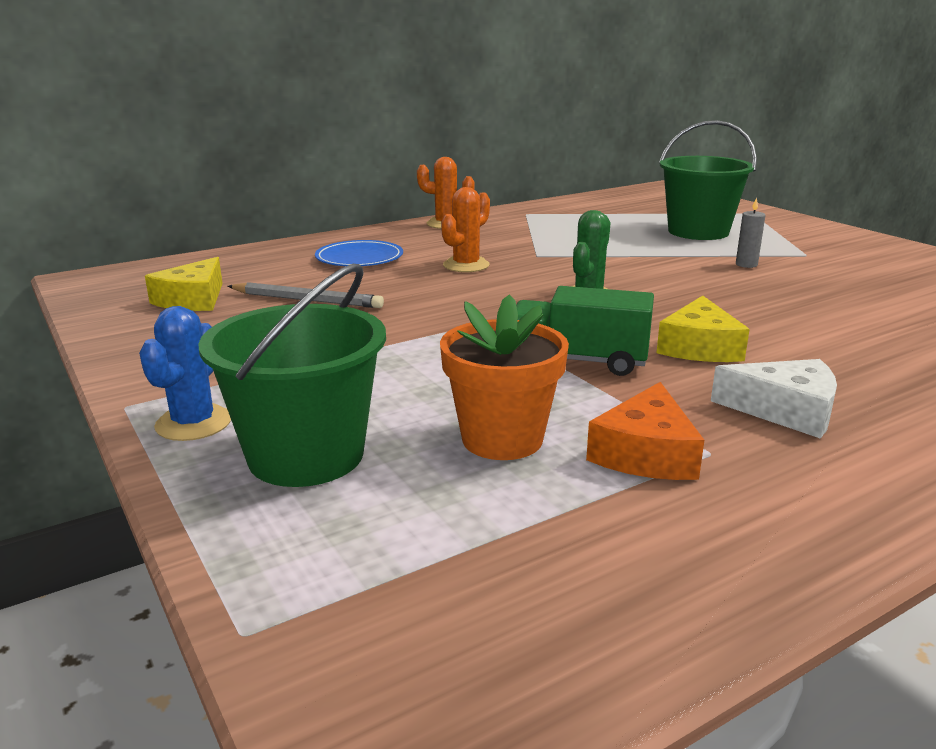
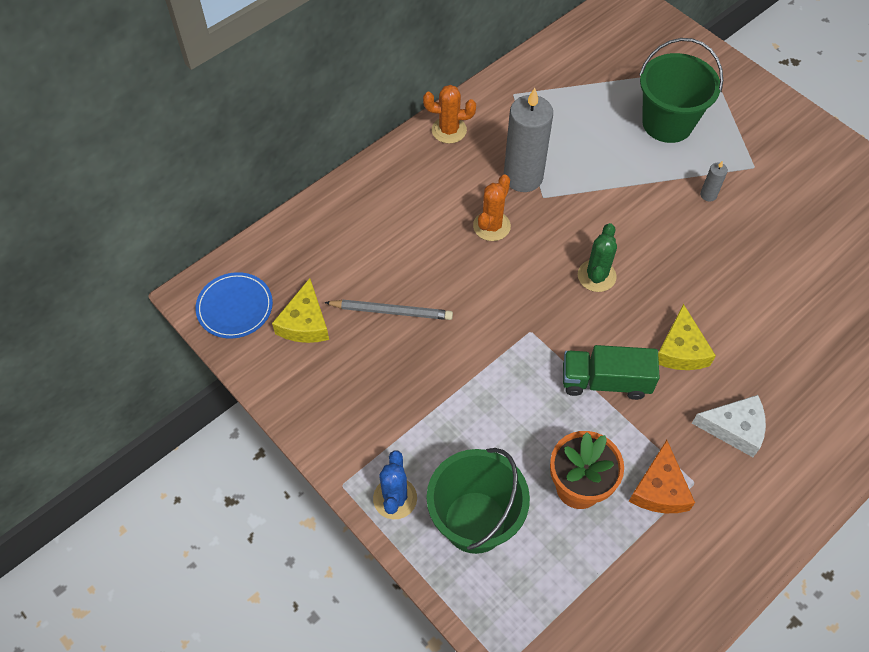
camera: 10 degrees left, 35 degrees up
blue plate [315,240,403,266] -> blue plate moved to [196,272,273,339]
none -> grey candle [504,88,553,192]

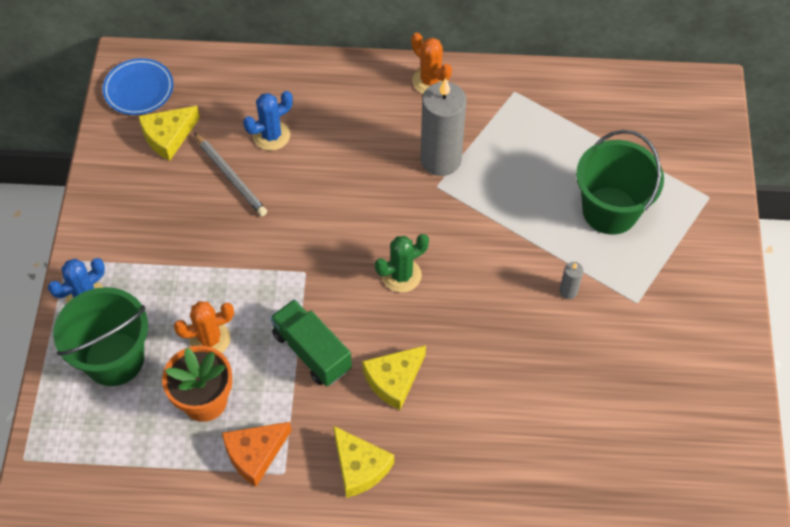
camera: 45 degrees right, 0 degrees up
orange cactus [473,175,511,241] -> orange cactus moved to [174,301,234,353]
white cheese [692,395,766,457] -> yellow cheese [333,426,394,498]
none -> blue cactus [243,91,293,151]

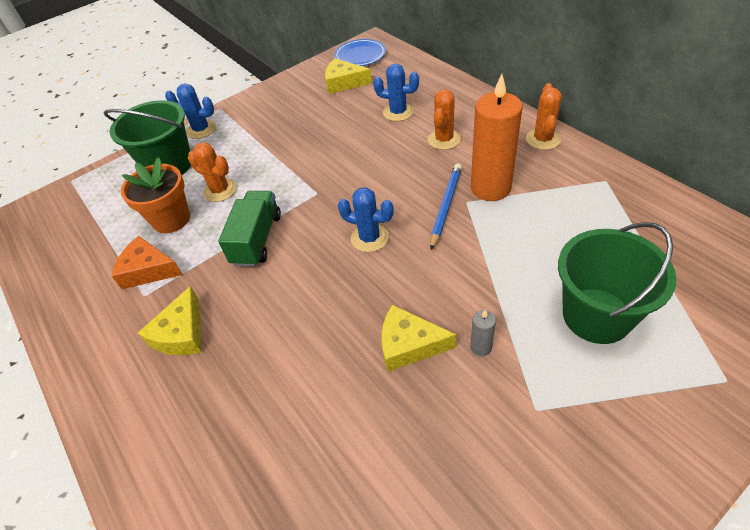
camera: 55 degrees right, 10 degrees down
grey pencil [194,133,267,216] -> none
yellow cheese [362,345,426,410] -> yellow cheese moved to [381,305,456,372]
green cactus [375,234,429,293] -> blue cactus [338,187,394,252]
grey candle [420,78,466,176] -> orange candle [471,74,523,201]
none -> orange cactus [428,89,461,150]
none -> blue pencil [430,163,462,250]

